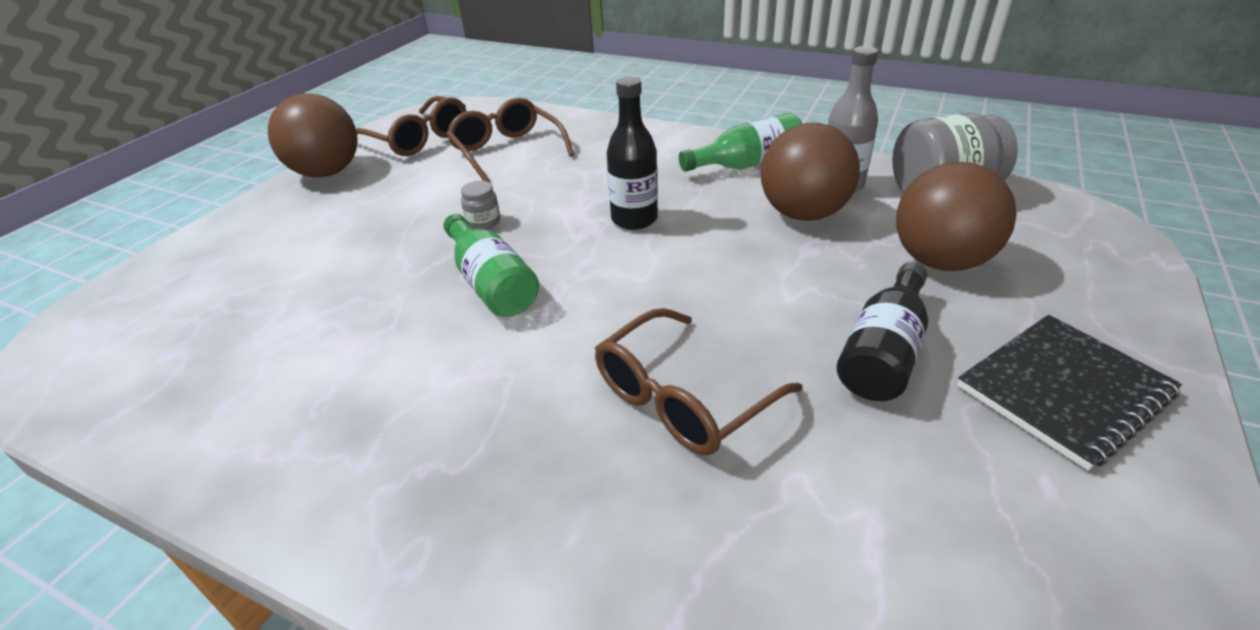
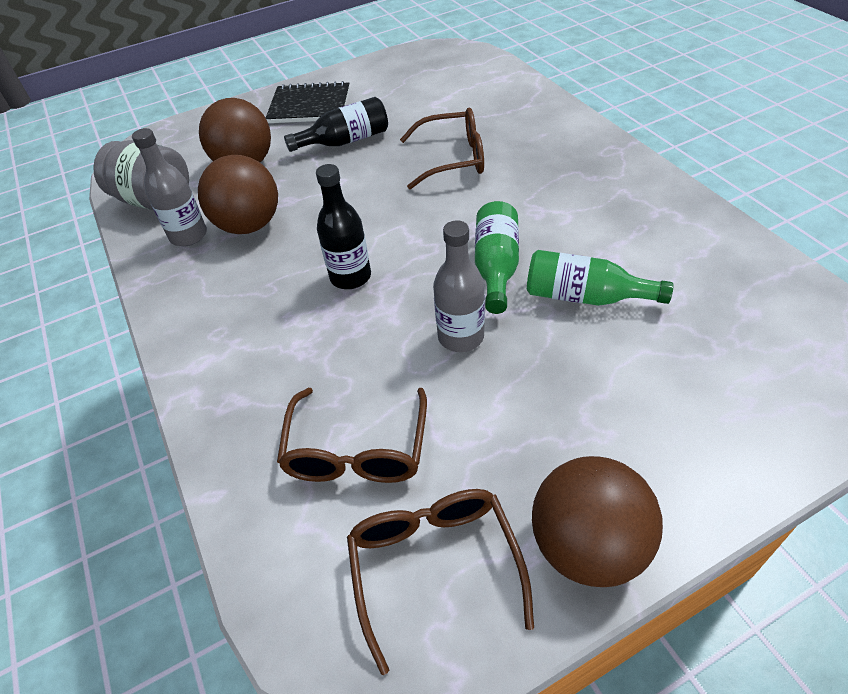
camera: 140 degrees left, 10 degrees up
grey jar [461,181,500,229] -> grey bottle [433,220,485,352]
green bottle [679,113,803,172] -> green bottle moved to [527,250,674,306]

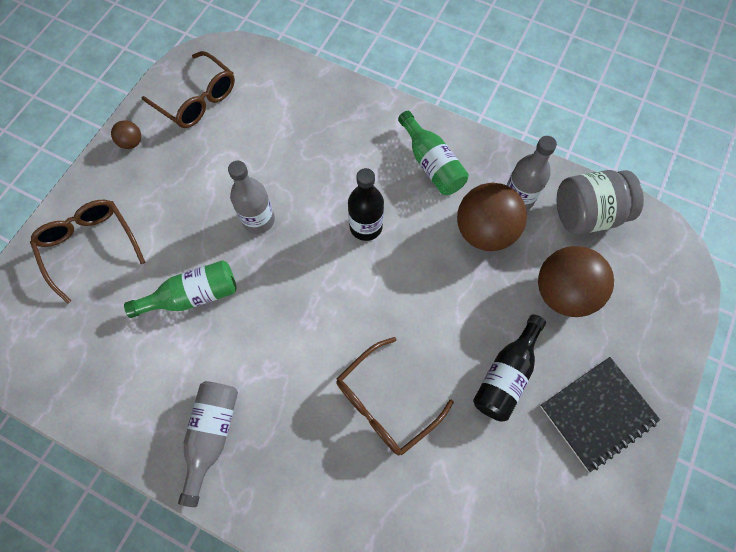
camera: 140 degrees right, 20 degrees up
brown glasses [277,388,427,483] -> brown glasses moved to [30,200,146,304]
green bottle [475,201,519,314] -> green bottle moved to [398,111,469,195]
brown ball [532,456,663,587] -> brown ball [111,120,141,149], size x0.45
none -> grey bottle [178,381,238,507]

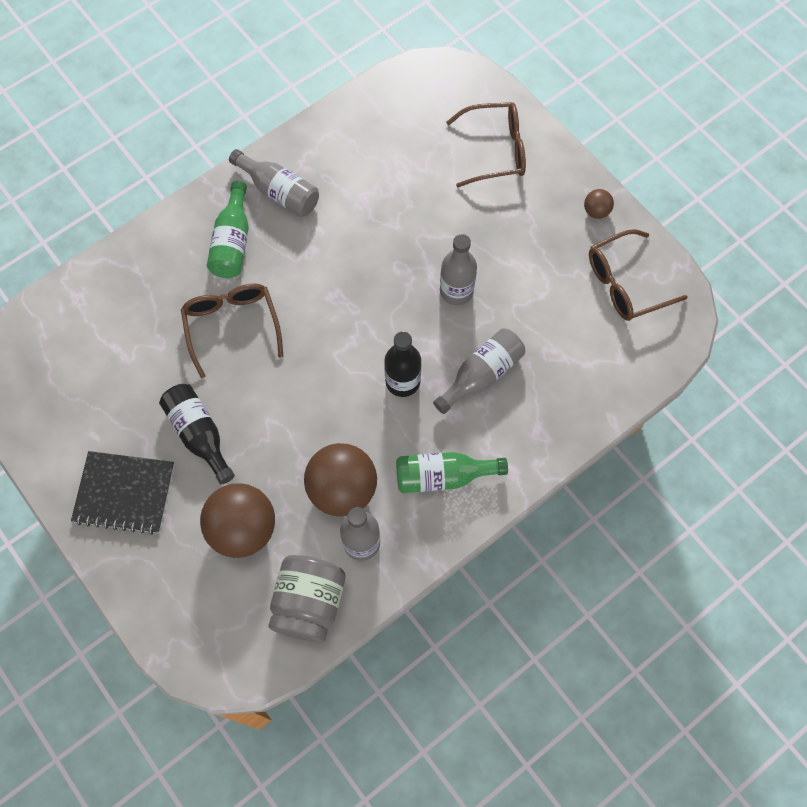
camera: 115 degrees right, 0 degrees up
green bottle [124,260,237,318] -> green bottle moved to [207,181,249,278]
black notebook [540,357,660,472] -> black notebook turned 75 degrees counterclockwise [71,451,175,535]
none -> grey bottle [433,328,525,414]

